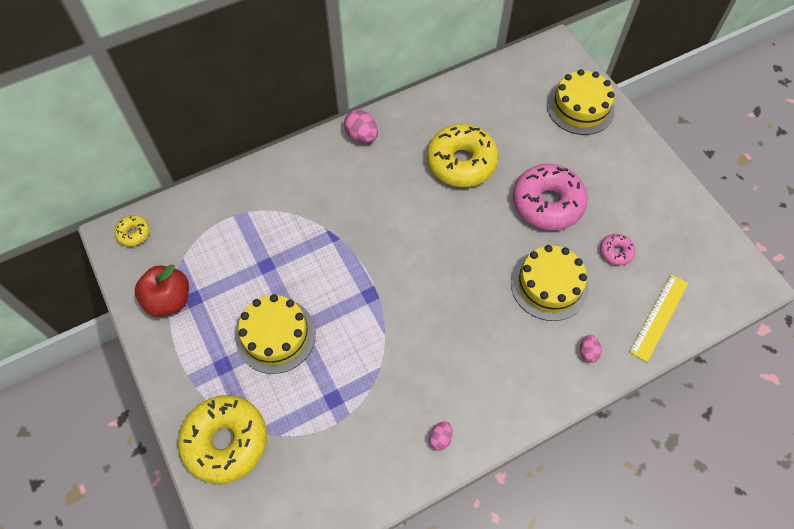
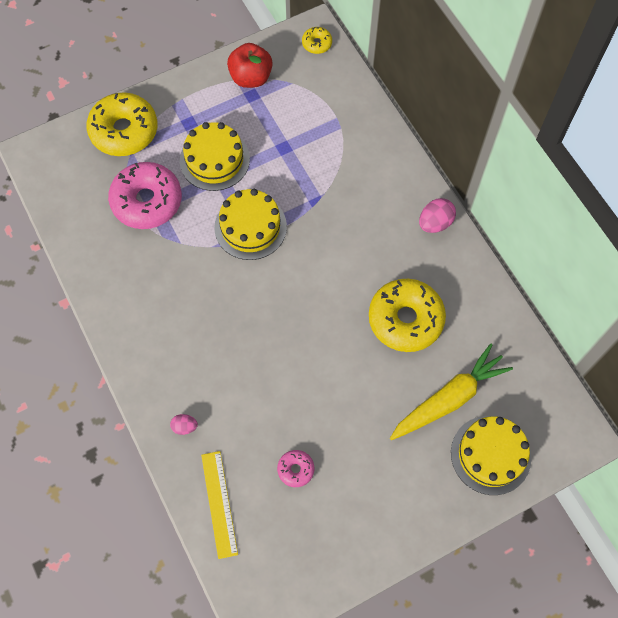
camera: 90 degrees right, 5 degrees up
pink egg [429,421,453,450] -> none
yellow cake [511,245,588,321] -> yellow cake moved to [214,189,287,260]
pink donut [513,164,588,230] -> pink donut moved to [108,162,182,229]
yellow ruler [629,274,688,362] -> yellow ruler turned 45 degrees clockwise [201,451,238,559]
none -> yellow carrot [390,344,513,440]

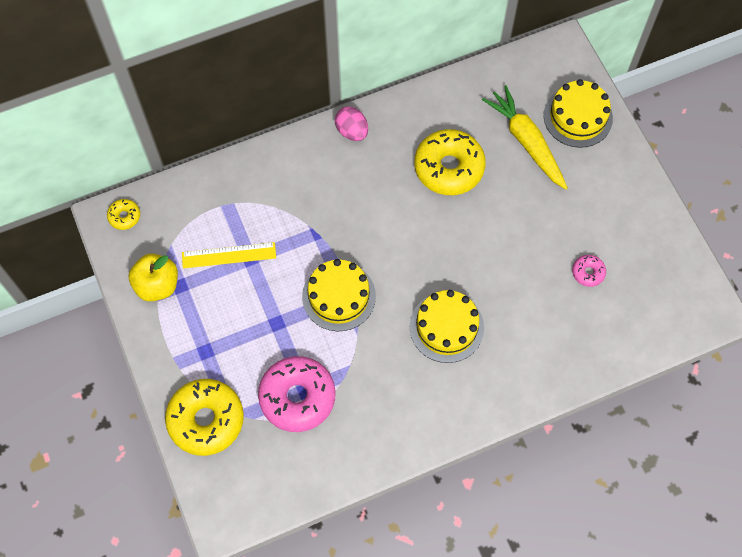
camera: 85 degrees left, 0 degrees up
pink egg [170,414,198,435] -> none
yellow cake [180,122,250,191] -> yellow cake moved to [410,290,484,363]
yellow ruler [201,451,238,559] -> yellow ruler moved to [182,242,276,269]
red apple [227,43,273,88] -> yellow apple [129,253,178,302]

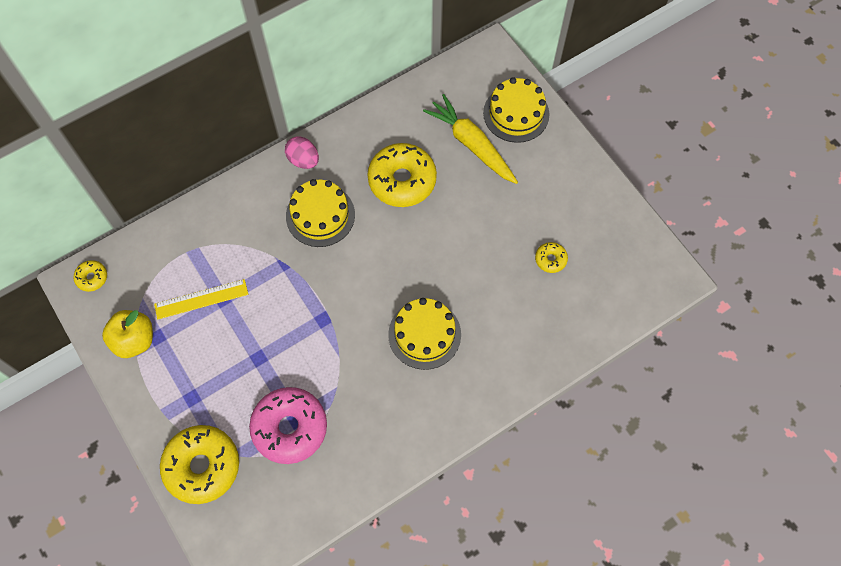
camera: 10 degrees left, 0 degrees up
yellow cake [302,259,376,331] -> yellow cake moved to [286,179,355,247]
pink donut [572,255,606,287] -> yellow donut [535,242,568,273]

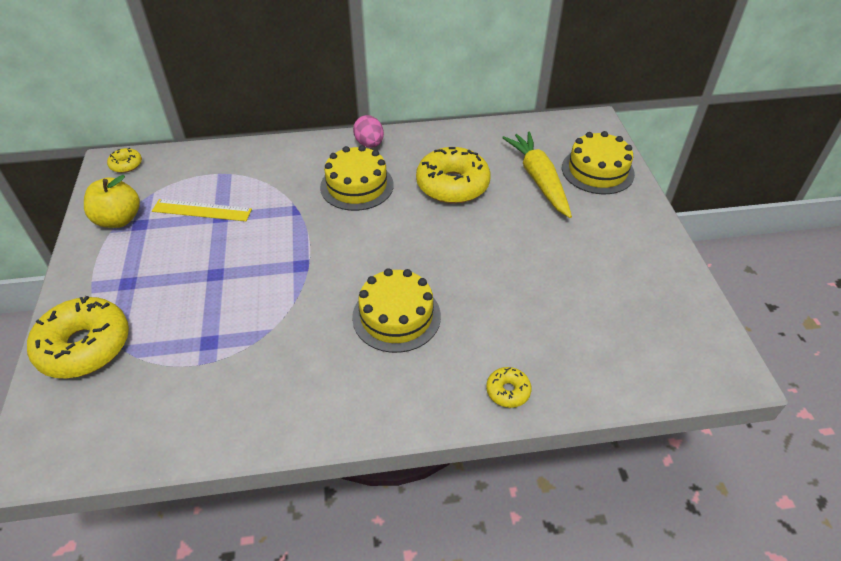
camera: 25 degrees right, 20 degrees down
pink donut [249,387,327,464] -> none
yellow donut [535,242,568,273] -> yellow donut moved to [486,367,532,408]

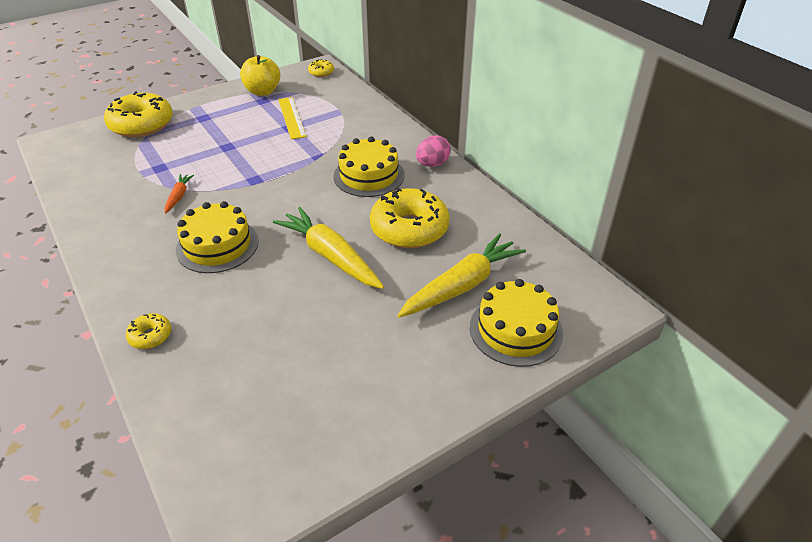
camera: 65 degrees right, 5 degrees down
none -> orange carrot [164,174,194,214]
none -> yellow carrot [273,207,384,289]

